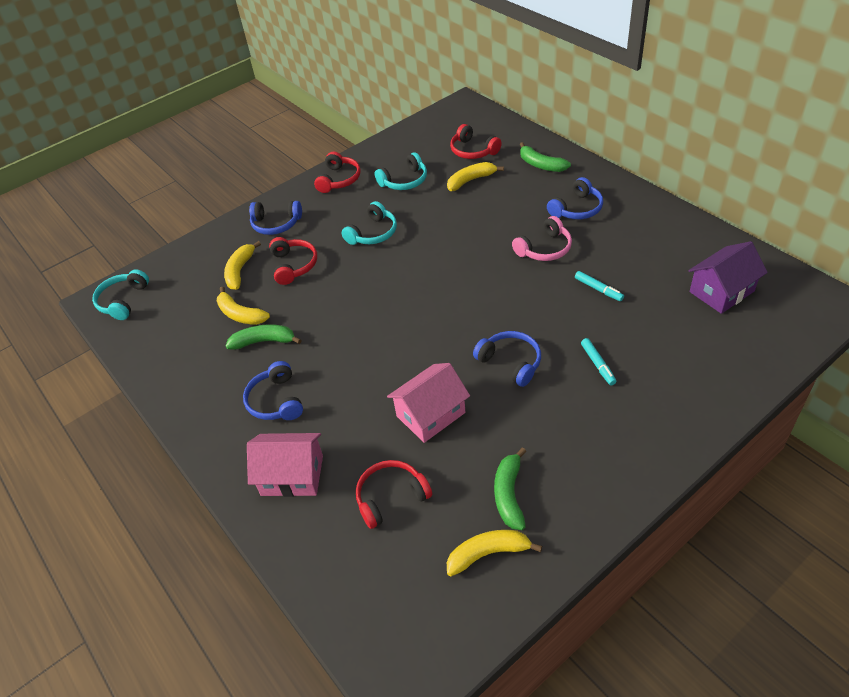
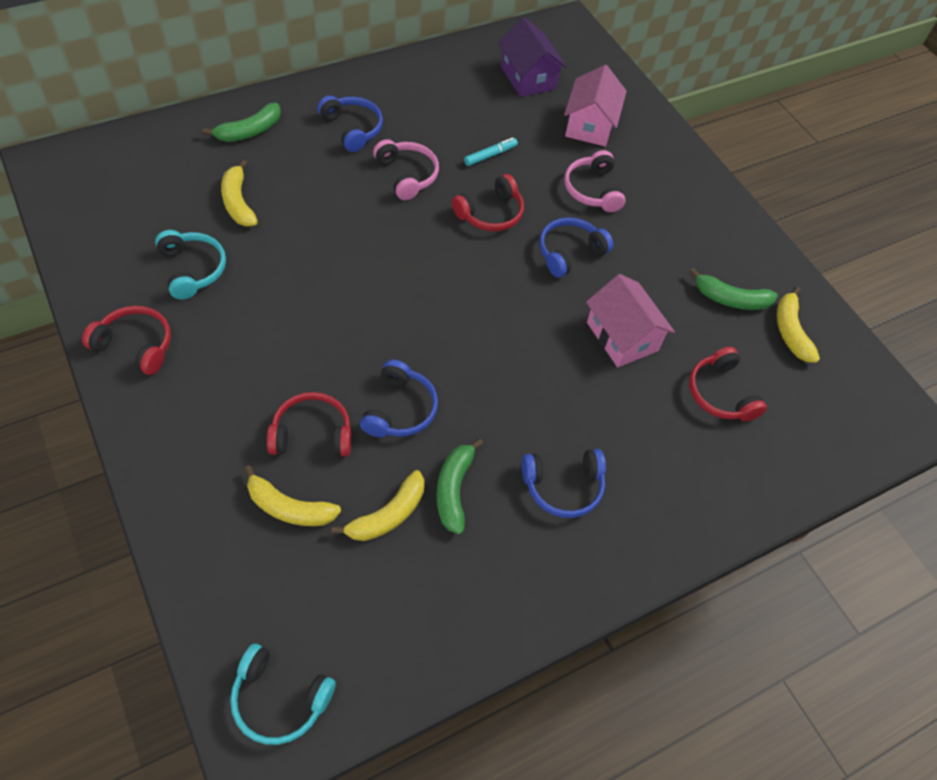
camera: 90 degrees left, 10 degrees up
pink house [247,433,323,497] -> pink house moved to [564,65,627,147]
blue headphones [249,201,302,235] -> blue headphones moved to [360,359,438,437]
turquoise headphones [342,201,397,245] -> none
red headphones [450,124,502,159] -> red headphones moved to [452,174,524,231]
turquoise marker [581,338,616,385] -> pink headphones [564,150,626,212]

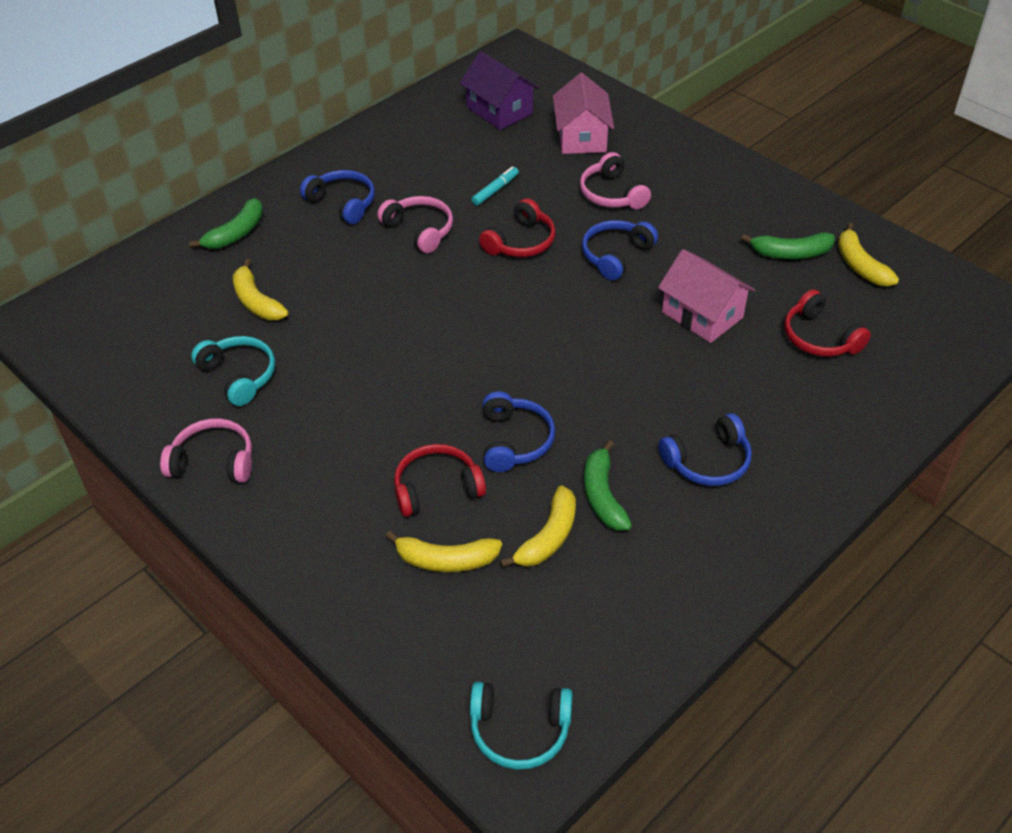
camera: 10 degrees left, 10 degrees down
red headphones [82,306,171,375] -> pink headphones [160,418,252,483]

